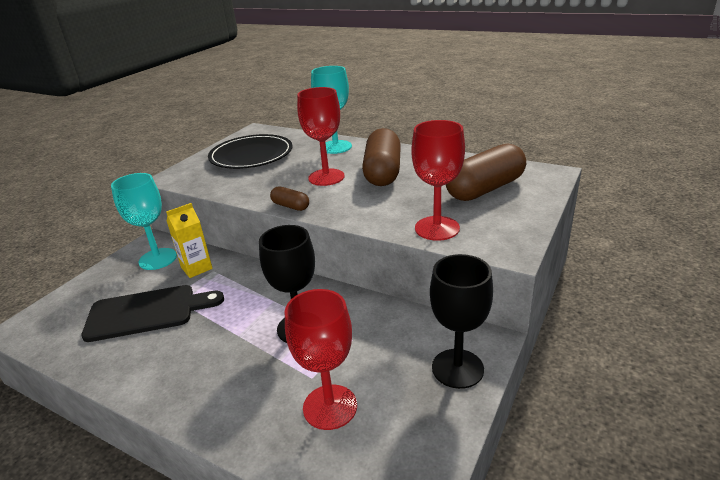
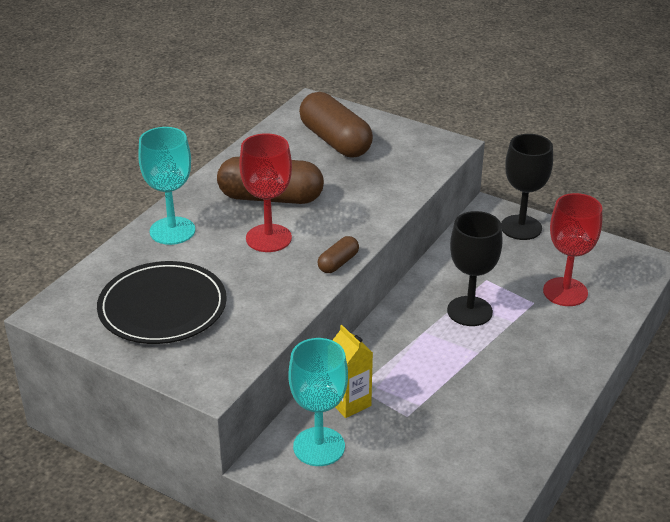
camera: 90 degrees left, 5 degrees up
black cutting board [81,285,224,342] -> none
red goblet [411,120,465,241] -> none

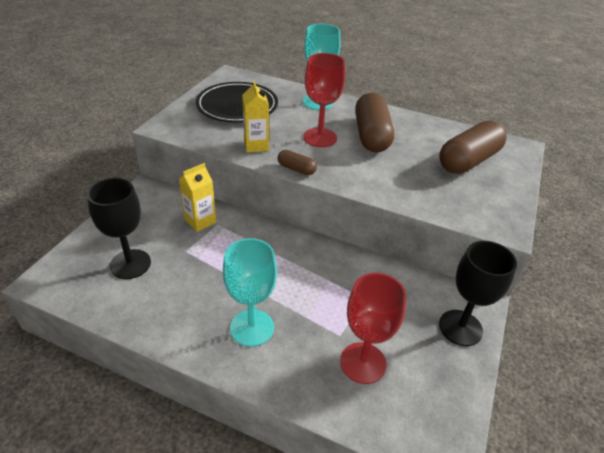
camera: 80 degrees right, 5 degrees up
turquoise goblet [289,338,348,466] -> turquoise goblet moved to [223,238,277,347]
black goblet [447,211,503,326] -> black goblet moved to [87,178,151,279]
none -> yellow carton [242,80,269,153]

